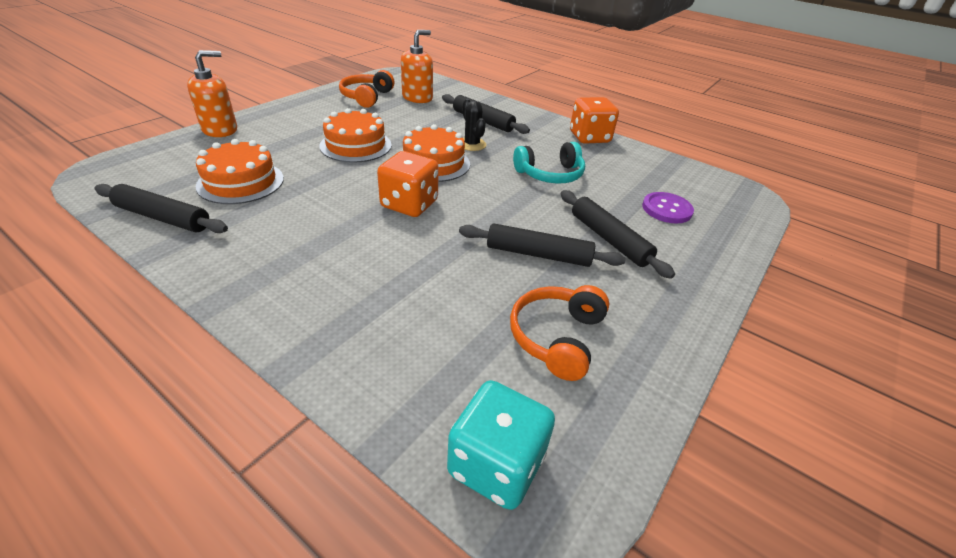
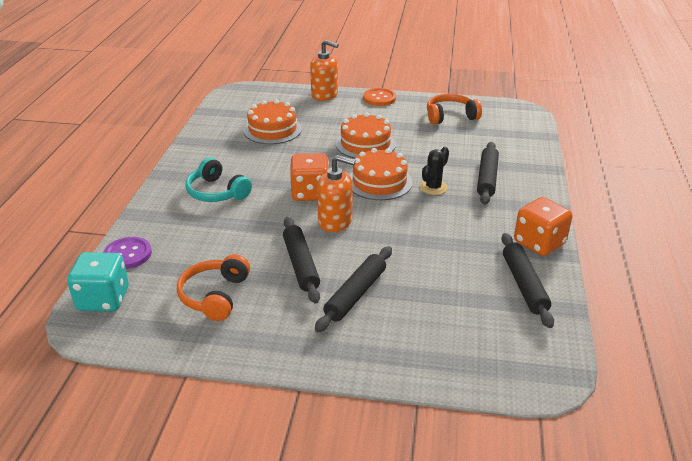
camera: 65 degrees right, 5 degrees down
black rolling pin [95,184,228,233] -> black rolling pin moved to [501,233,554,328]
orange soap dispenser [401,30,433,103] -> orange soap dispenser moved to [317,155,356,232]
orange headphones [510,285,609,381] -> orange headphones turned 75 degrees counterclockwise [177,254,250,321]
turquoise headphones [513,142,585,183] -> turquoise headphones moved to [186,158,252,202]
purple button [642,192,694,223] -> purple button moved to [103,237,152,269]
none -> orange button [363,88,396,106]

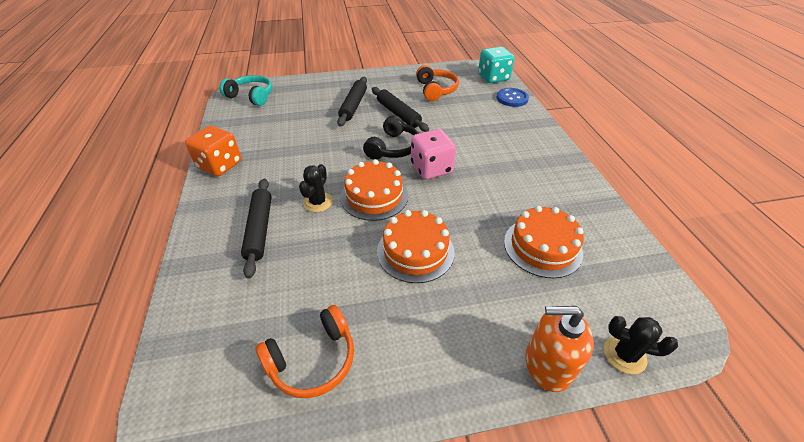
camera: 160 degrees right, 10 degrees up
purple button [103,237,152,269] -> blue button [497,88,529,107]
turquoise headphones [186,158,252,202] -> turquoise headphones moved to [219,75,272,106]
orange dice [290,153,329,201] -> pink dice [411,129,456,179]
orange soap dispenser [317,155,356,232] -> black headphones [363,115,419,160]
orange button [363,88,396,106] -> none
black rolling pin [501,233,554,328] -> none
none -> black cactus [604,316,678,374]

